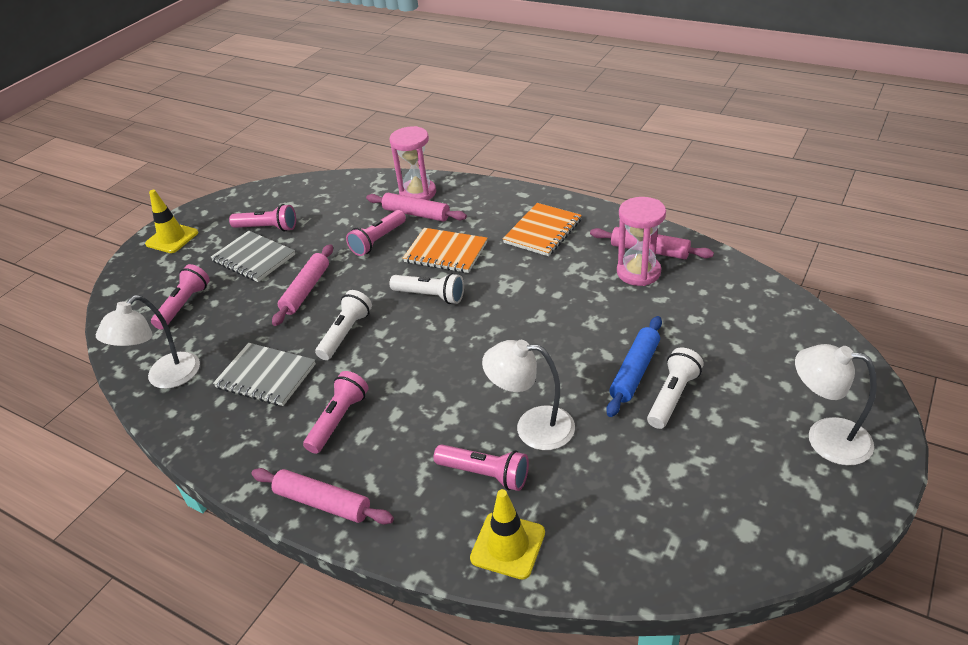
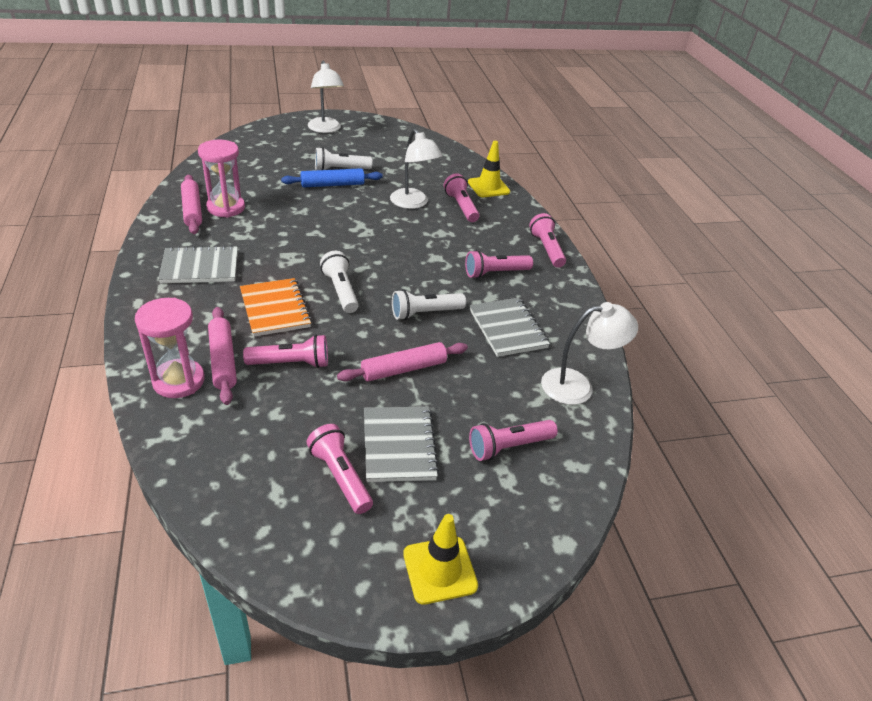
camera: 140 degrees left, 0 degrees up
pink rolling pin [251,468,394,525] -> pink flashlight [529,213,566,268]
orange notebook [503,203,582,256] -> grey notebook [158,245,238,283]

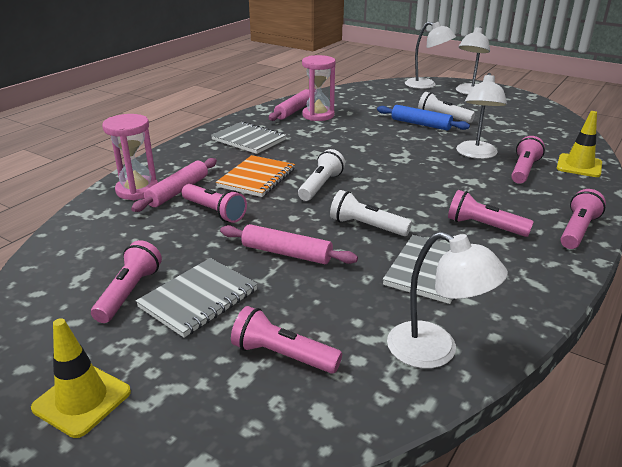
camera: 50 degrees right, 10 degrees down
none -> white lamp [405,22,456,89]

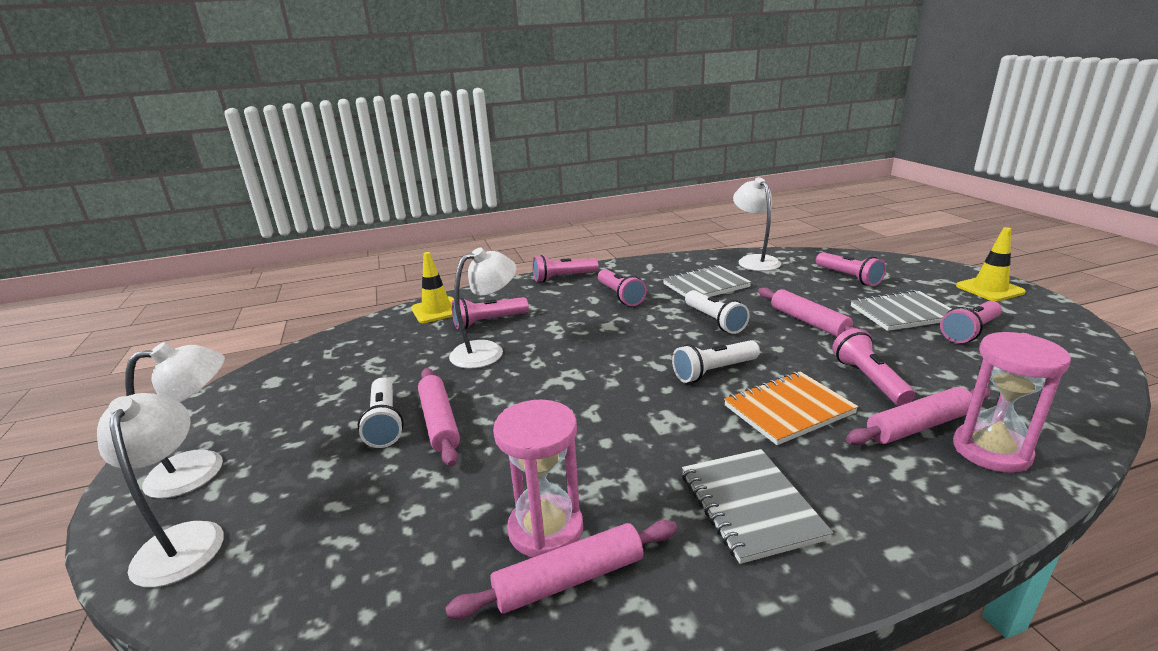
camera: 140 degrees left, 5 degrees down
blue rolling pin [377,105,470,131] -> pink rolling pin [418,368,460,467]

